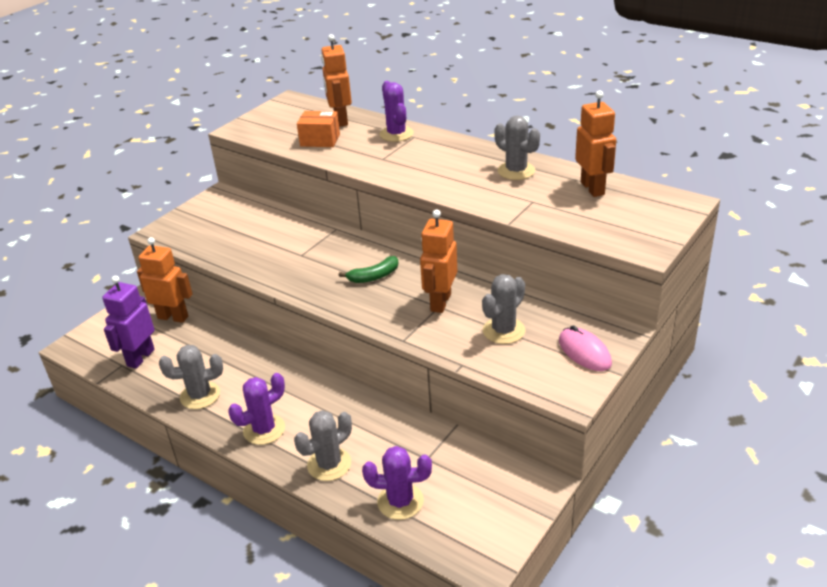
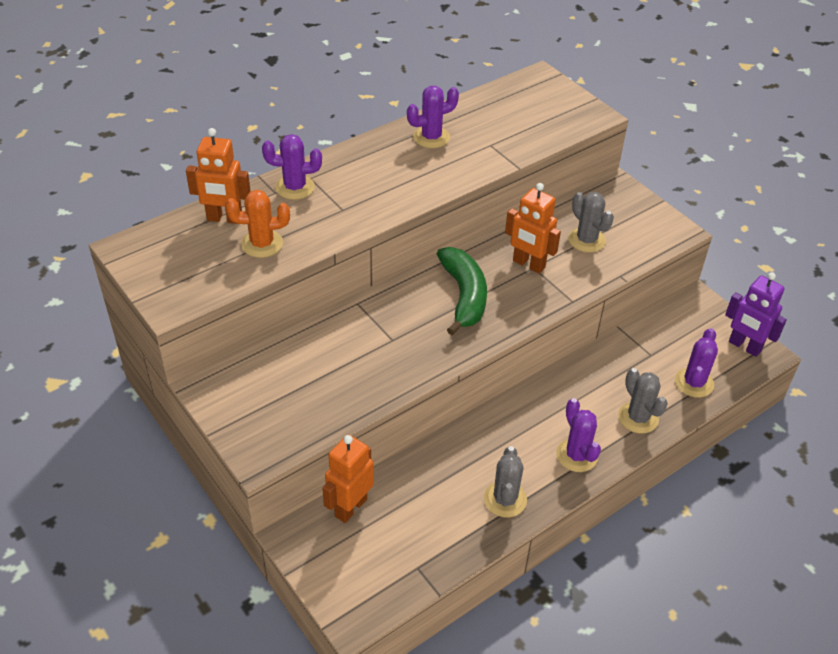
camera: 75 degrees left, 10 degrees up
purple robot [102,276,155,369] -> purple robot moved to [725,272,787,357]
orange box [297,111,340,147] -> orange cactus [226,190,290,258]
green banana [339,256,398,283] -> green banana [437,247,487,335], size x1.81
grey cactus [494,116,540,180] -> purple cactus [407,86,459,148]
pink mouse [559,325,612,371] -> none
orange robot [575,90,616,197] -> none

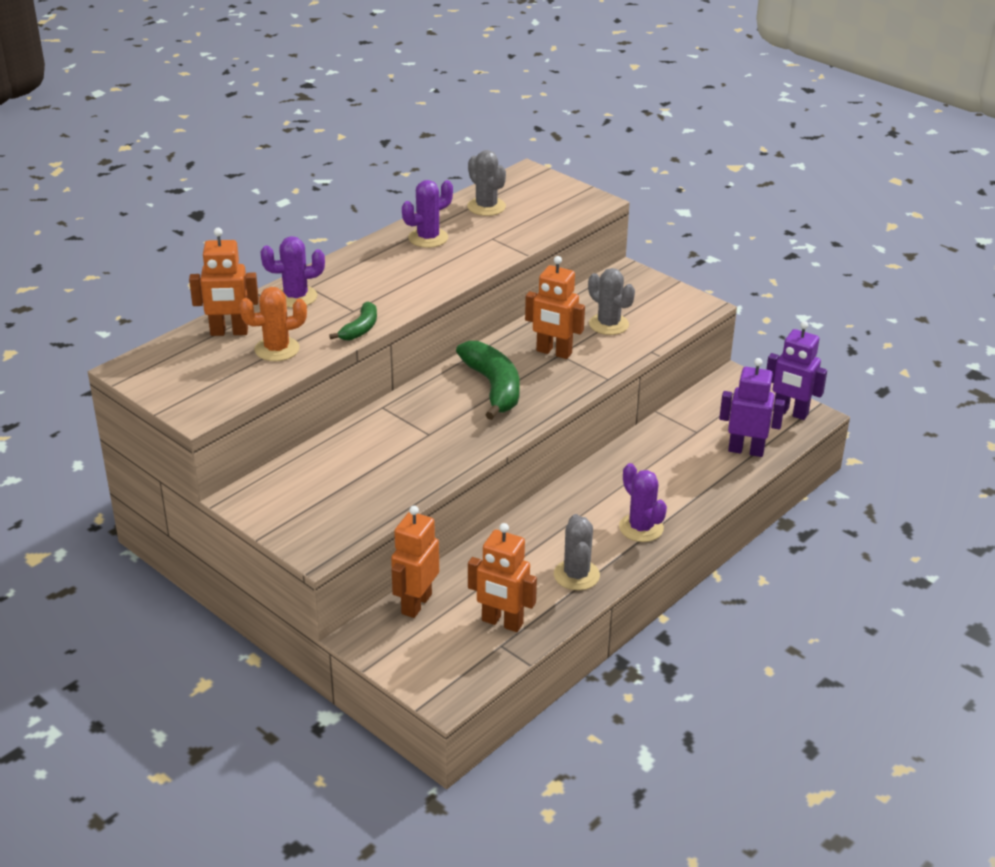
camera: 10 degrees left, 10 degrees down
grey cactus [618,368,668,433] -> grey cactus moved to [467,150,506,216]
purple cactus [675,328,718,398] -> purple robot [719,358,785,457]
none -> green banana [329,301,377,340]
none -> orange robot [468,523,537,632]

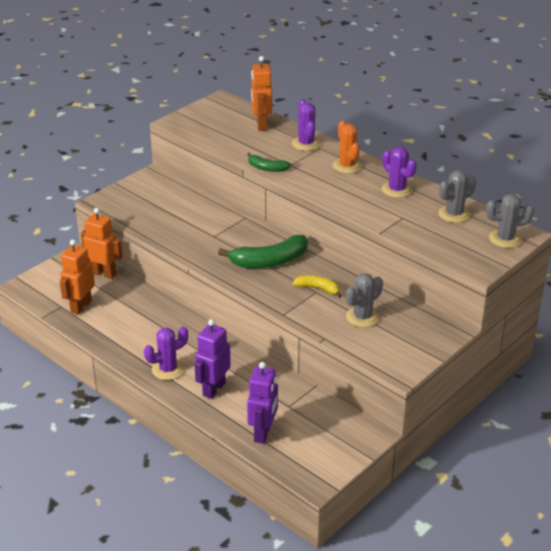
camera: 90 degrees right, 0 degrees up
orange cactus [239,287,307,361] -> orange cactus moved to [333,120,362,174]
orange robot [525,256,585,359] -> yellow banana [293,275,342,298]
grey cactus [554,514,600,590] -> grey cactus moved to [486,194,534,248]
purple robot [766,321,827,420] -> purple robot moved to [195,319,231,399]

